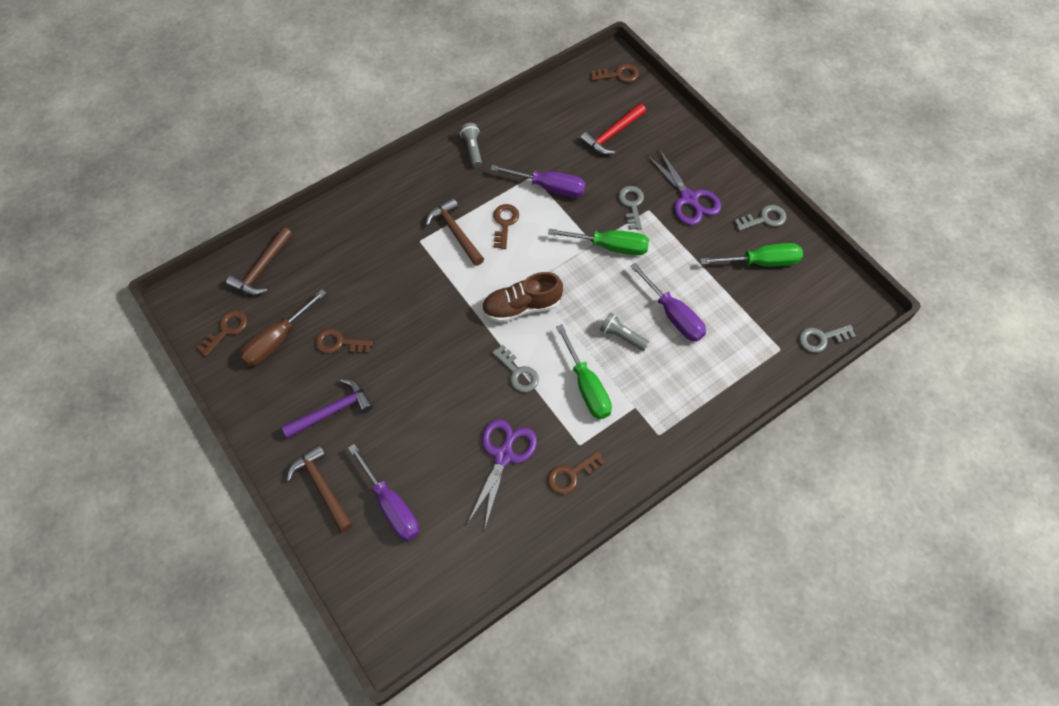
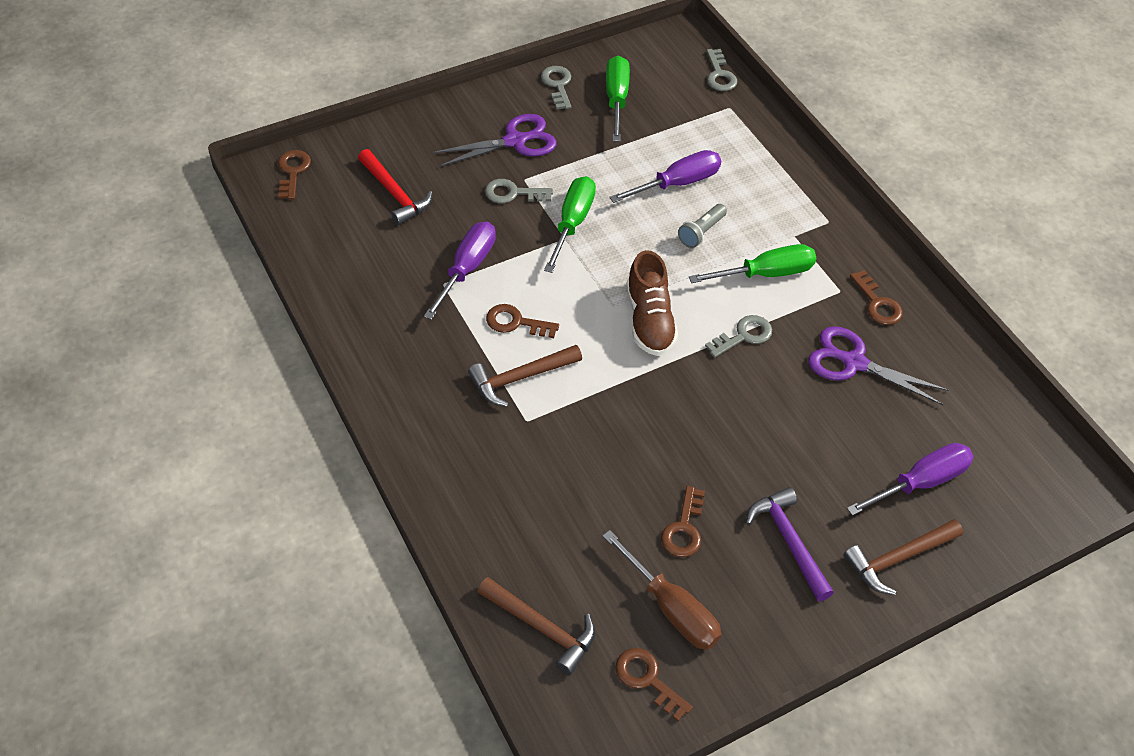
camera: 85 degrees left, 10 degrees down
grey flashlight [460,123,482,167] -> none

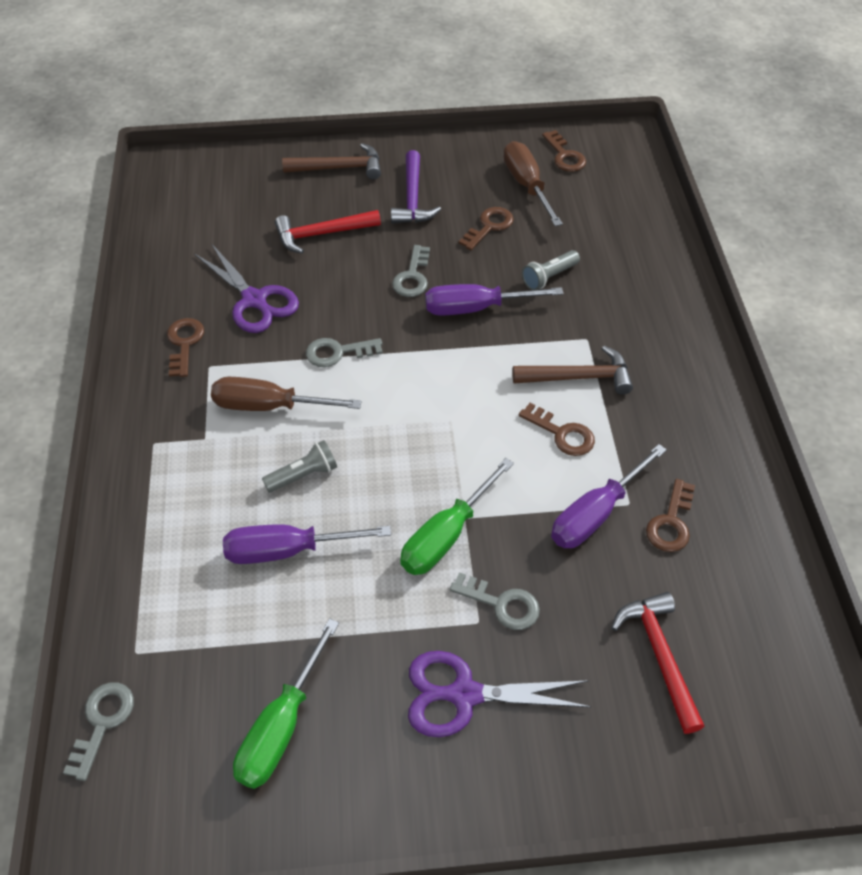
camera: 155 degrees left, 0 degrees up
brown key [278,150,311,200] -> brown key moved to [646,479,695,552]
brown hammer [478,577,595,675] -> none
grey key [541,66,571,109] -> grey key moved to [392,245,430,297]
brown shoe [626,250,678,356] -> none
green screwdriver [689,244,816,283] -> brown screwdriver [211,377,362,411]
purple screwdriver [847,443,974,516] -> purple screwdriver moved to [425,284,564,316]
none -> red hammer [275,210,381,254]
none -> grey flashlight [522,250,580,290]

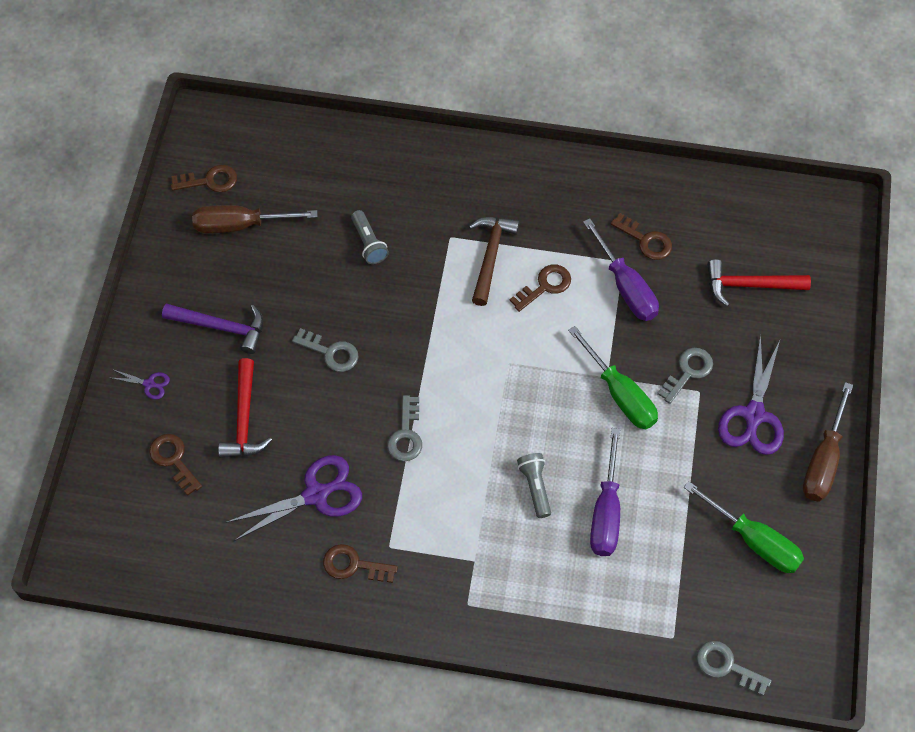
camera: 75 degrees left, 10 degrees up
brown screwdriver [211,377,362,411] -> brown screwdriver moved to [803,382,853,501]
brown hammer [282,143,381,179] -> purple scissors [112,369,170,399]
purple screwdriver [425,284,564,316] -> none
brown key [459,207,514,250] -> brown key moved to [149,434,202,496]

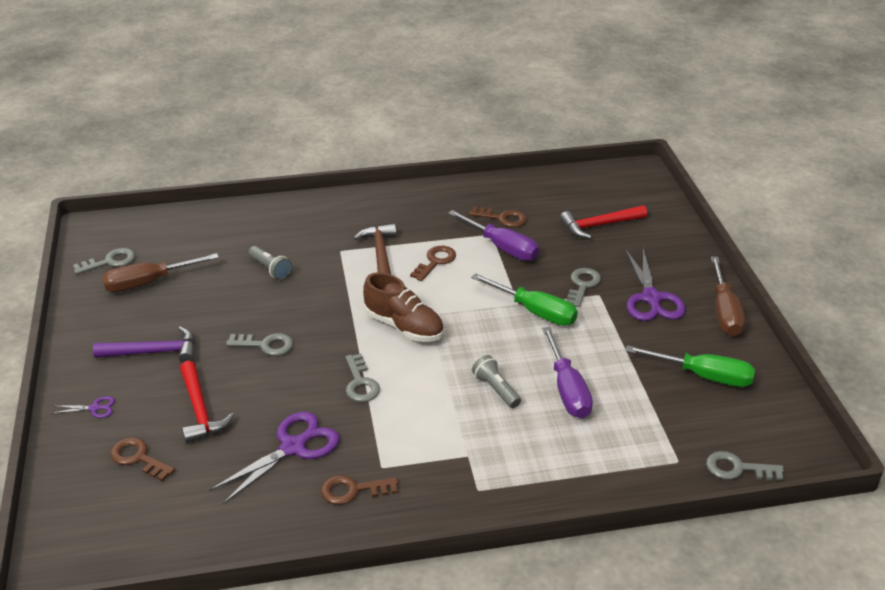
camera: 20 degrees left, 25 degrees down
brown key [171,165,237,192] -> grey key [73,248,135,274]
none -> brown shoe [363,272,444,342]

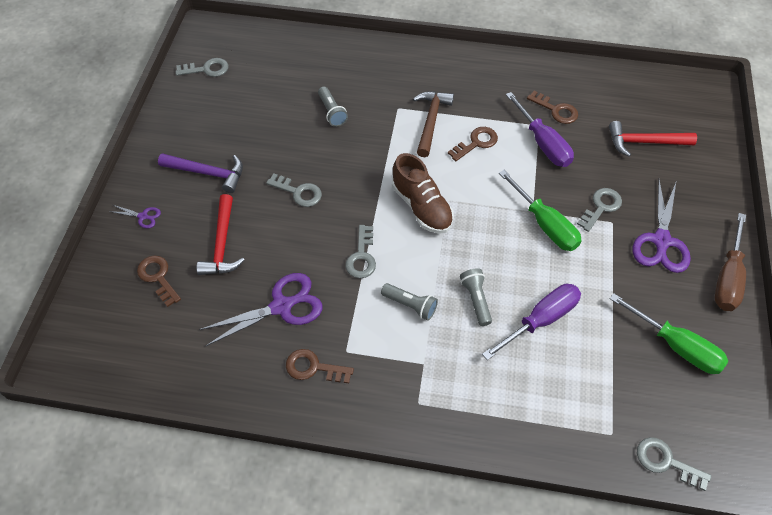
camera: 20 degrees right, 20 degrees up
brown screwdriver [102,253,219,292] -> none
purple screwdriver [542,327,593,419] -> purple screwdriver turned 135 degrees counterclockwise [482,284,581,360]
none -> grey flashlight [381,283,438,321]

